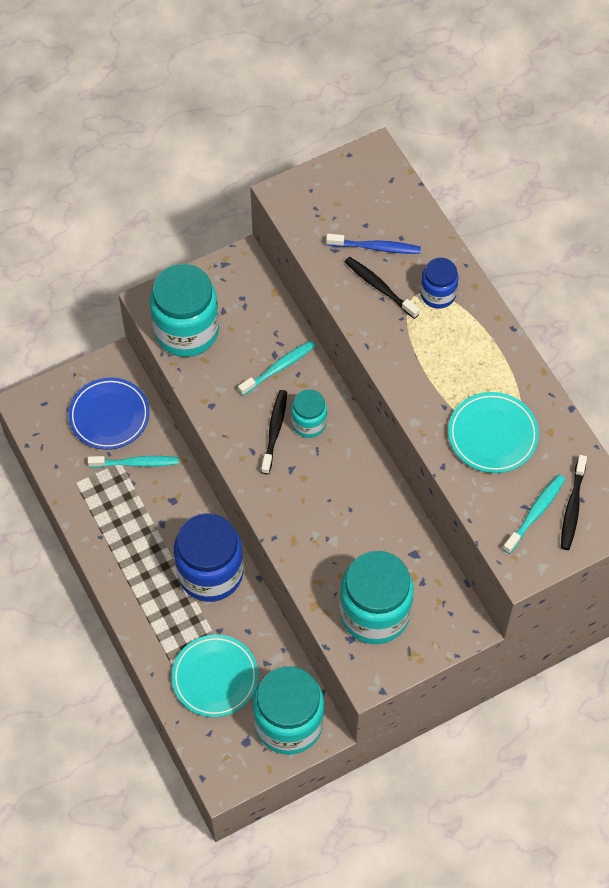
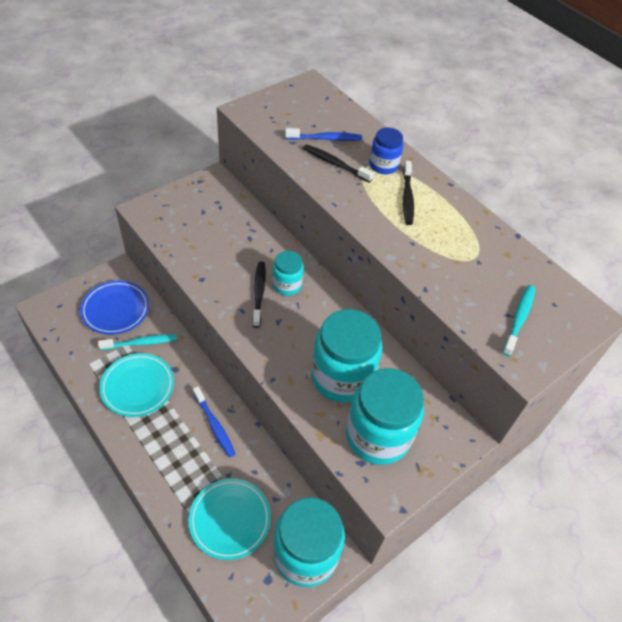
camera: 15 degrees left, 10 degrees down
turquoise jar [150,264,219,357] -> turquoise jar moved to [311,309,382,402]
blue jar [174,513,243,602] -> blue toothbrush [193,386,235,457]
turquoise toothbrush [238,340,316,396] -> none
turquoise plate [448,392,539,473] -> turquoise plate moved to [100,353,174,417]
black toothbrush [561,455,587,550] -> black toothbrush moved to [403,161,414,225]

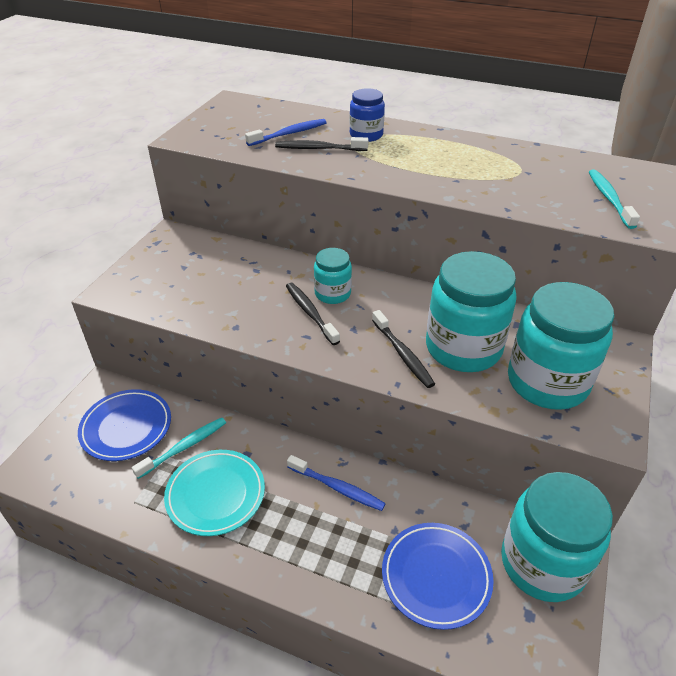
camera: 25 degrees left, 10 degrees down
turquoise plate [189,478,271,560] -> blue plate [382,523,494,630]
black toothbrush [403,161,414,225] -> black toothbrush moved to [372,310,435,388]

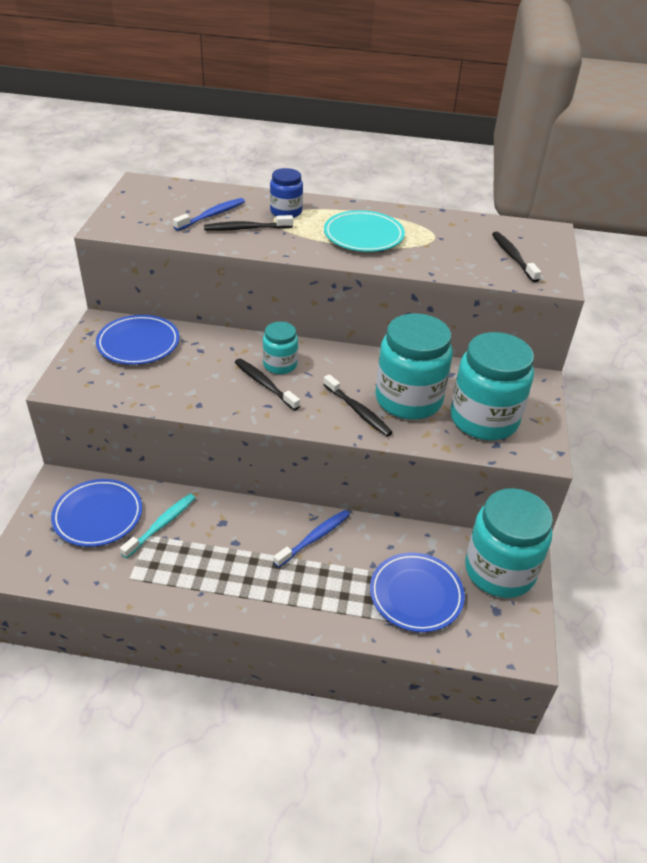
camera: 15 degrees left, 0 degrees up
turquoise plate [164,450,265,536] -> turquoise plate moved to [324,210,405,252]
blue toothbrush [287,455,386,511] -> blue toothbrush turned 60 degrees counterclockwise [274,510,350,568]
turquoise toothbrush [589,170,640,229] -> black toothbrush [492,232,541,282]
none -> blue plate [96,315,179,365]

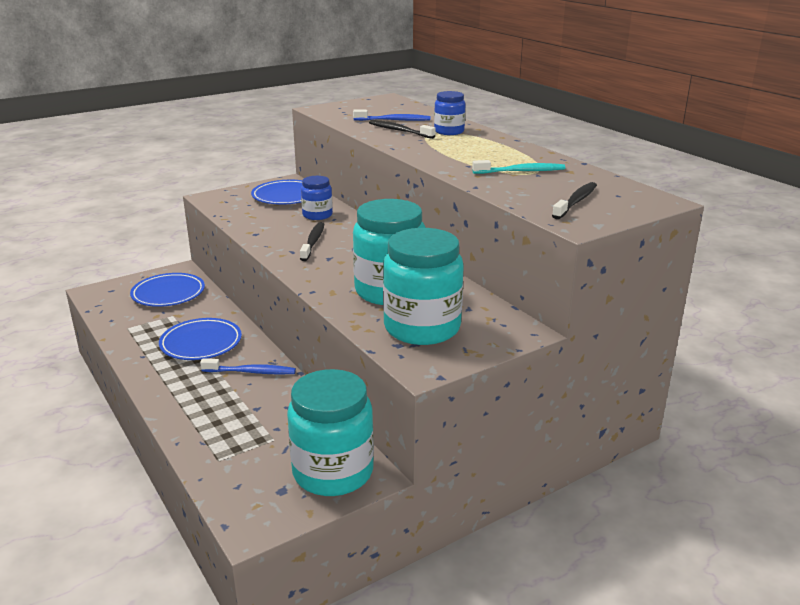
camera: 50 degrees right, 15 degrees down
turquoise toothbrush [120,494,195,558] -> turquoise toothbrush moved to [472,160,565,174]
turquoise jar [263,322,298,374] -> none
black toothbrush [323,374,393,436] -> none
turquoise plate [324,210,405,252] -> none
blue plate [370,552,465,632] -> blue plate moved to [159,318,242,360]
none -> blue jar [301,176,333,220]

